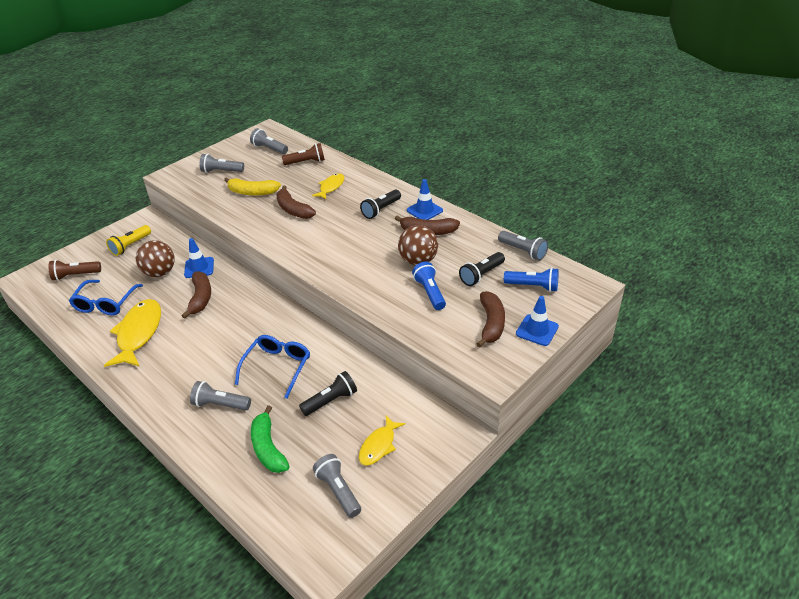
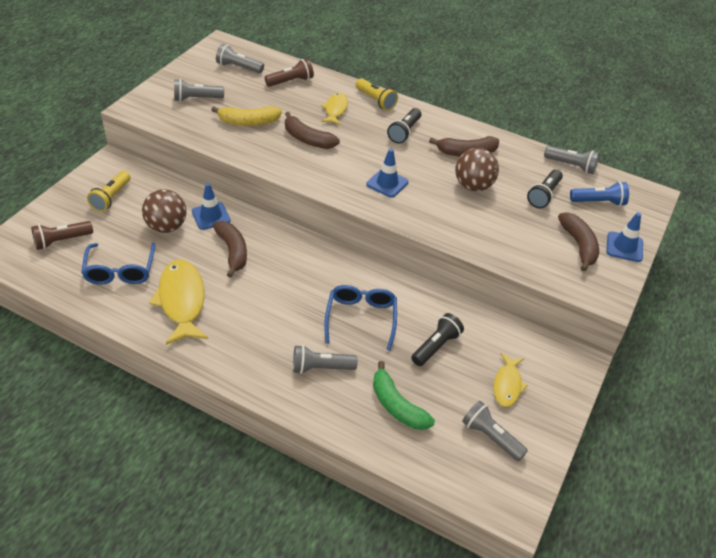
camera: 20 degrees left, 5 degrees up
blue traffic cone [407,179,443,220] -> blue traffic cone moved to [366,148,409,198]
blue flashlight [412,262,446,310] -> none
none -> yellow flashlight [356,78,398,111]

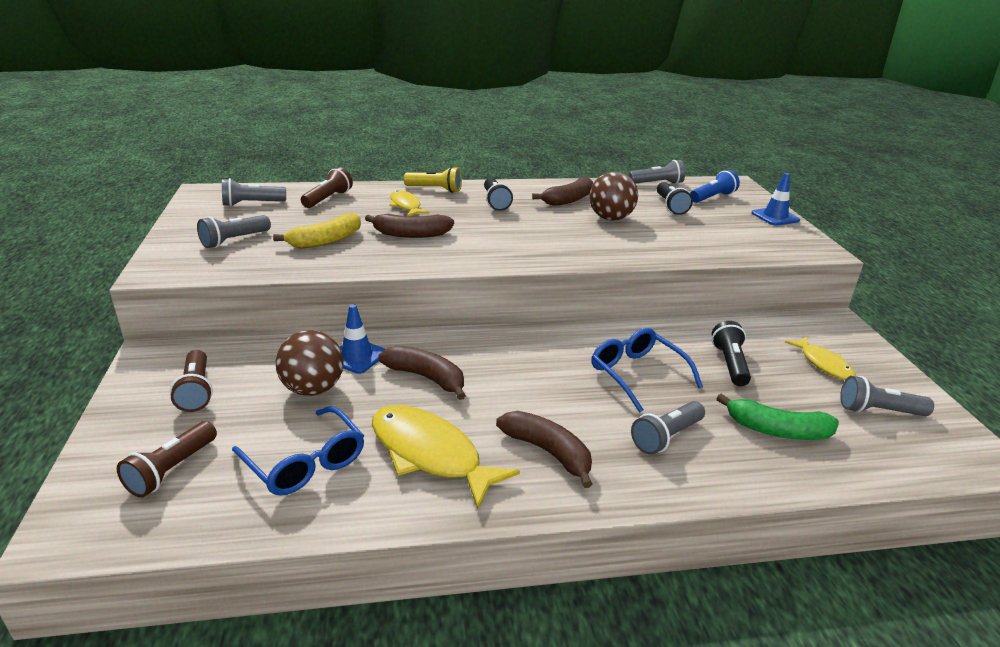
camera: 35 degrees left, 15 degrees down
yellow flashlight [87,171,131,212] -> brown flashlight [170,350,213,412]
blue traffic cone [366,148,409,198] -> none
brown banana [558,212,599,272] -> brown banana moved to [496,411,592,488]

